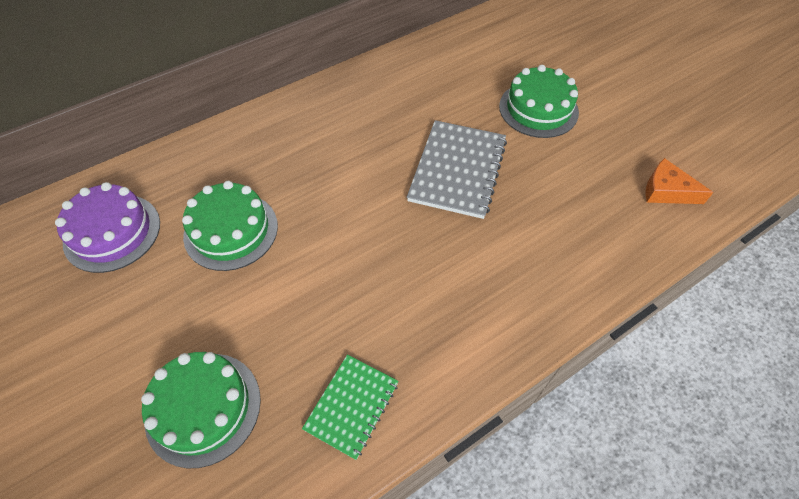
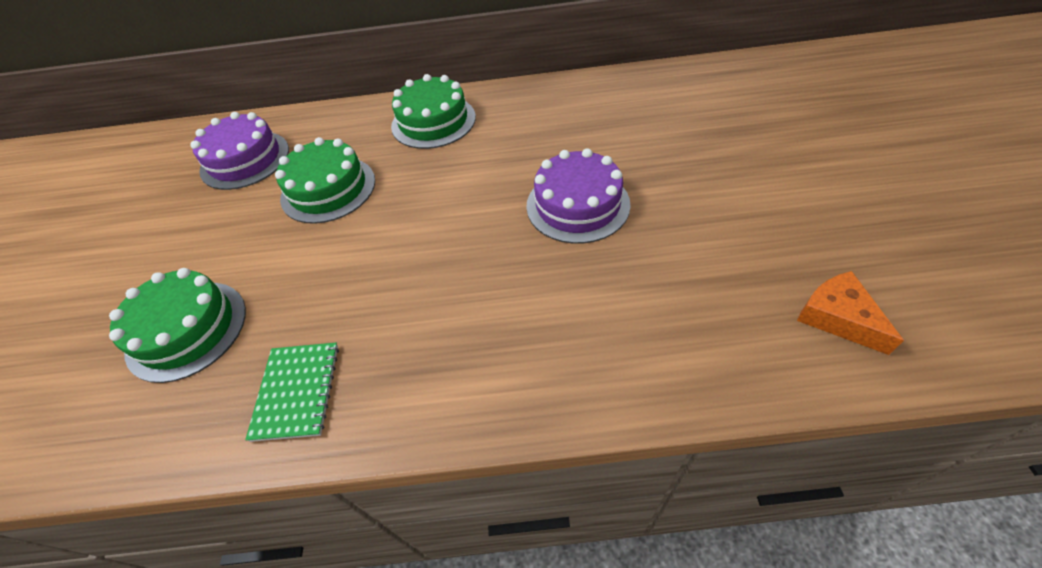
camera: 35 degrees right, 5 degrees down
green notebook [302,355,399,460] -> green notebook turned 60 degrees counterclockwise [245,343,339,442]
grey notebook [407,120,507,219] -> purple cake [526,148,631,244]
green cake [499,65,579,138] -> green cake moved to [391,74,476,149]

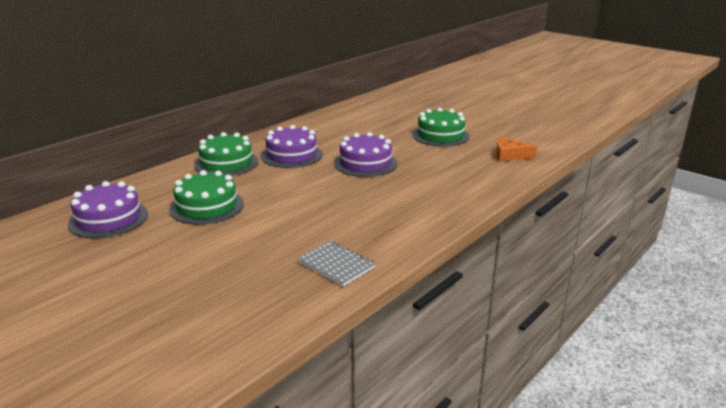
camera: 50 degrees left, 25 degrees down
green cake [109,268,246,383] -> green cake moved to [412,108,470,147]
green notebook [245,343,339,442] -> grey notebook [297,241,376,286]
none -> purple cake [261,125,323,168]

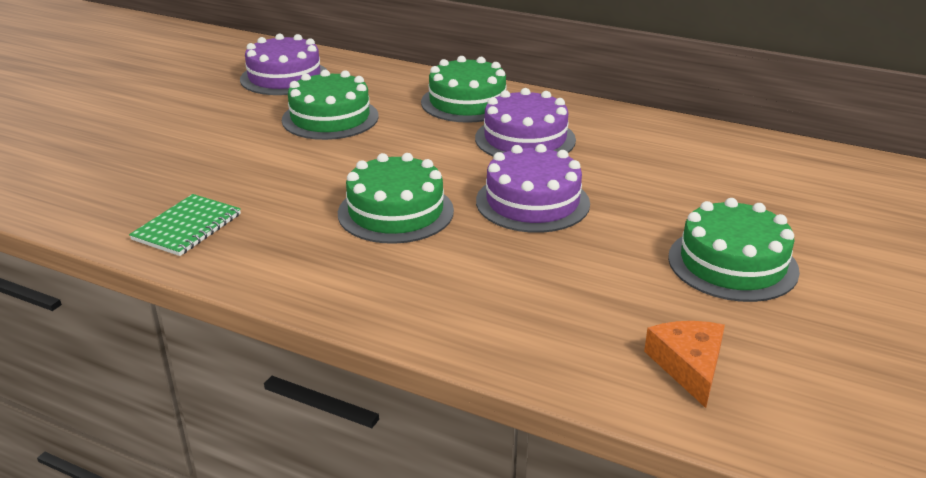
camera: 75 degrees right, 5 degrees up
grey notebook [297,241,376,286] -> green notebook [129,194,241,256]
none -> green cake [338,153,454,244]

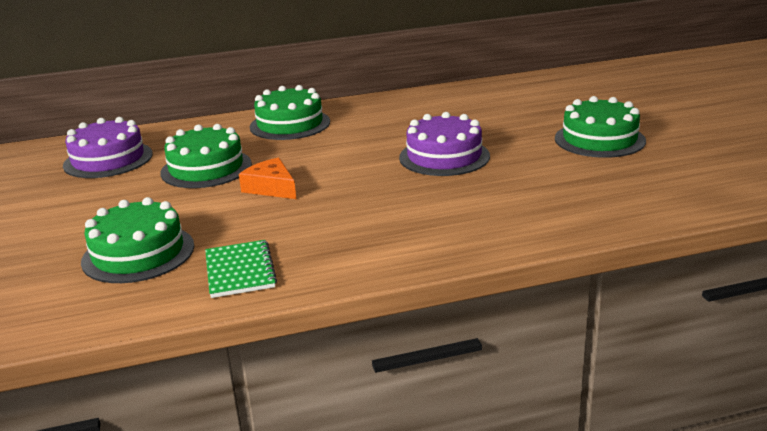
camera: 40 degrees left, 5 degrees down
green cake [338,153,454,244] -> green cake moved to [81,197,194,283]
purple cake [475,88,576,156] -> none
orange cheese [644,321,725,408] -> orange cheese moved to [239,157,296,199]

